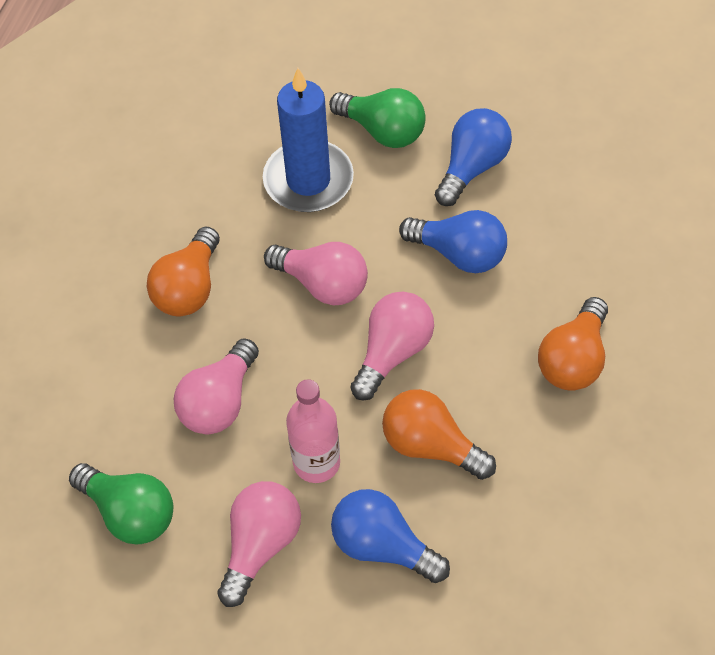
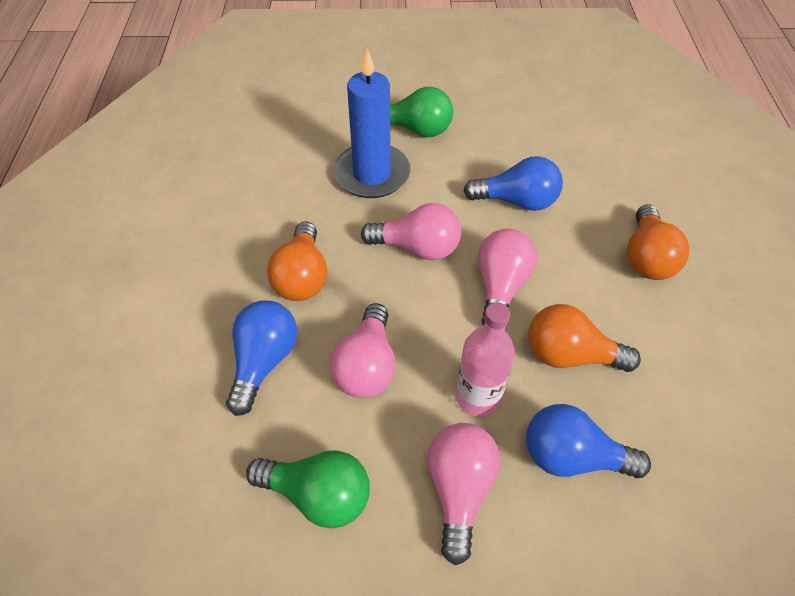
camera: 20 degrees left, 5 degrees down
blue light bulb [435,108,512,206] -> blue light bulb moved to [226,301,297,416]

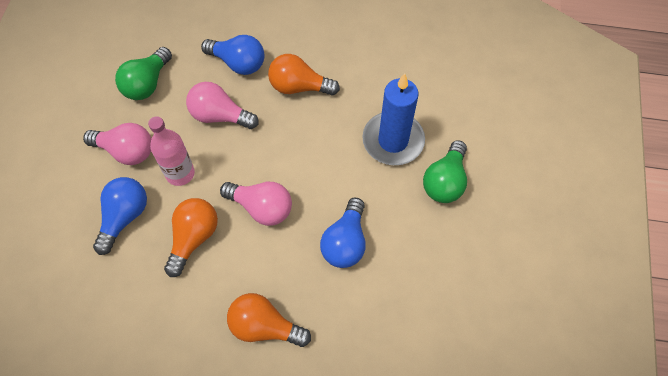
camera: 100 degrees right, 10 degrees up
pink light bulb [361,203,461,260] -> none

